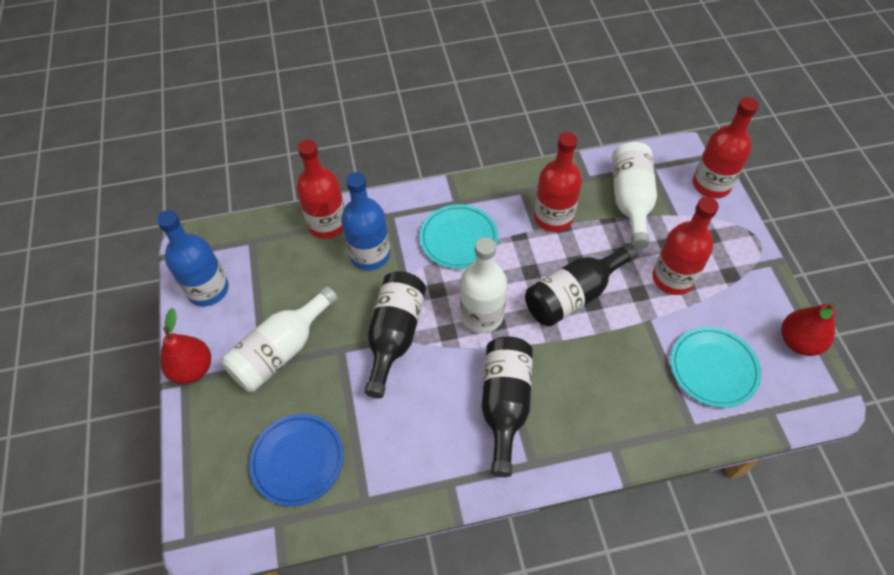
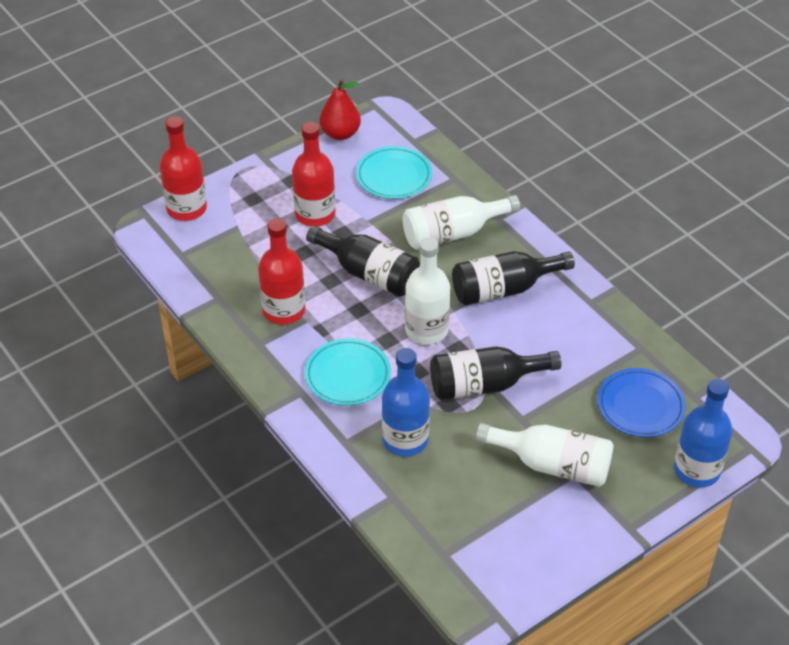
camera: 115 degrees left, 10 degrees down
blue bottle [157,210,229,306] -> blue bottle moved to [674,379,733,487]
red pear [160,308,211,384] -> none
red bottle [296,140,345,239] -> none
white bottle [612,142,657,249] -> white bottle moved to [403,195,520,250]

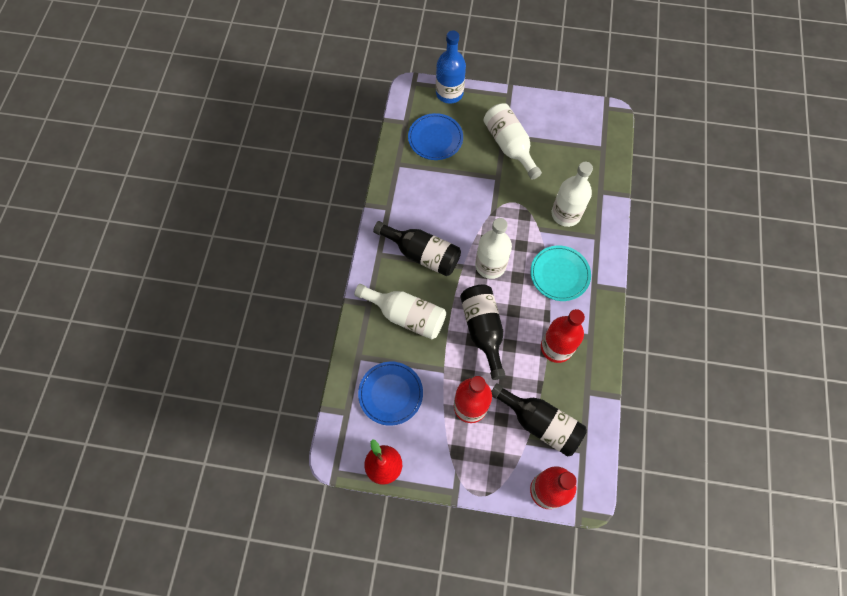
camera: 135 degrees left, 20 degrees up
turquoise plate [356,146,432,199] -> blue plate [358,362,423,426]
blue bottle [382,348,430,457] -> white bottle [552,162,593,227]
black bottle [430,346,561,400] -> black bottle moved to [491,383,587,457]

